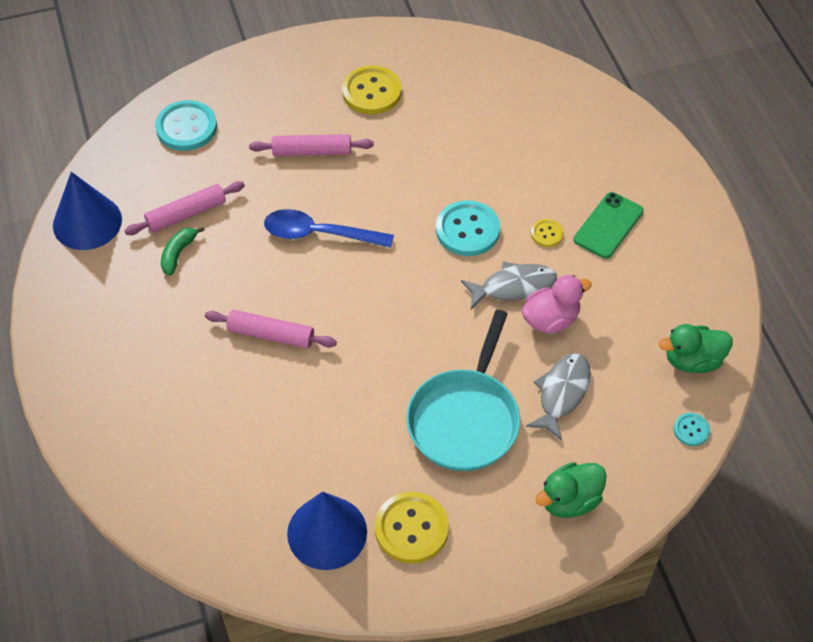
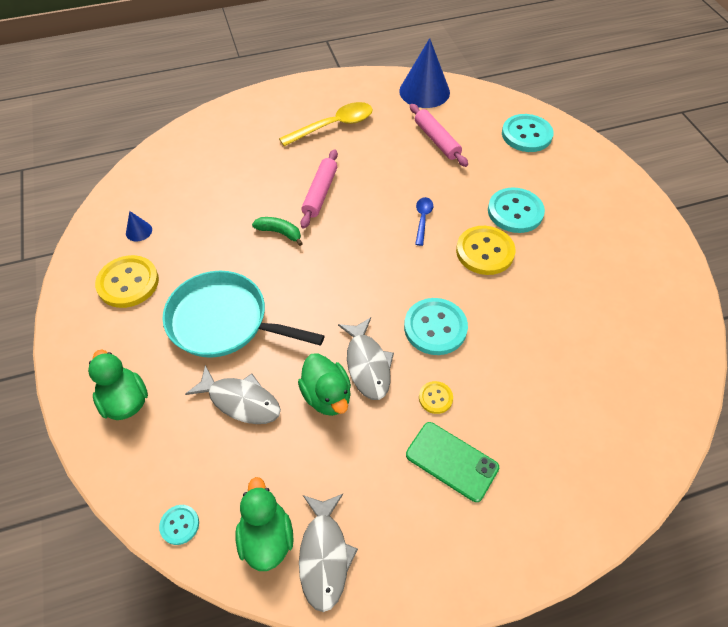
camera: 90 degrees right, 0 degrees up
green banana [161,226,204,276] -> green banana moved to [252,217,303,246]
pink rolling pin [249,134,374,156] -> turquoise button [488,188,545,233]
blue spoon [264,209,394,248] -> blue spoon [415,197,433,246], size x0.54
blue cone [287,491,367,570] -> blue cone [126,211,152,242], size x0.43
yellow button [342,65,402,114] -> yellow button moved to [456,226,516,275]
pink duck [522,275,592,334] -> green duck [298,353,351,416]
none -> yellow spoon [279,102,373,146]
none -> grey fish [299,494,358,612]

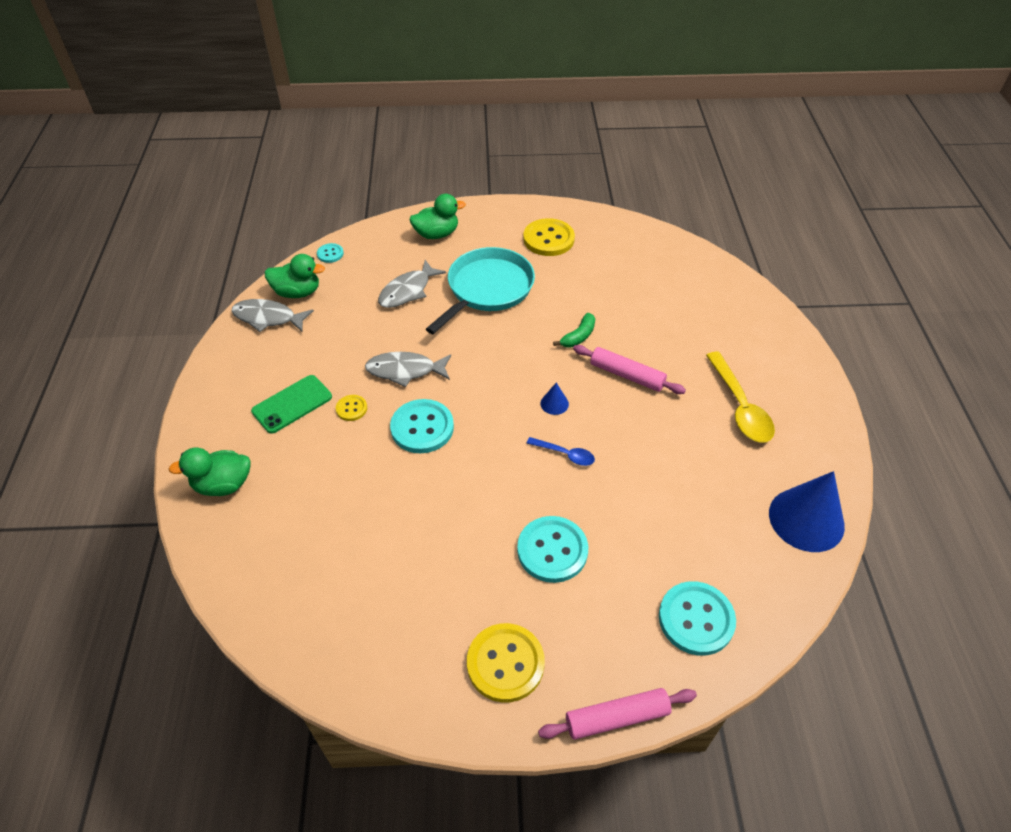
camera: 105 degrees right, 5 degrees down
blue cone [126,211,152,242] -> blue cone moved to [540,383,569,415]
green duck [298,353,351,416] -> green duck moved to [169,447,251,496]
pink rolling pin [410,104,468,167] -> pink rolling pin moved to [538,688,697,740]
yellow button [456,226,516,275] -> yellow button moved to [467,623,545,703]

